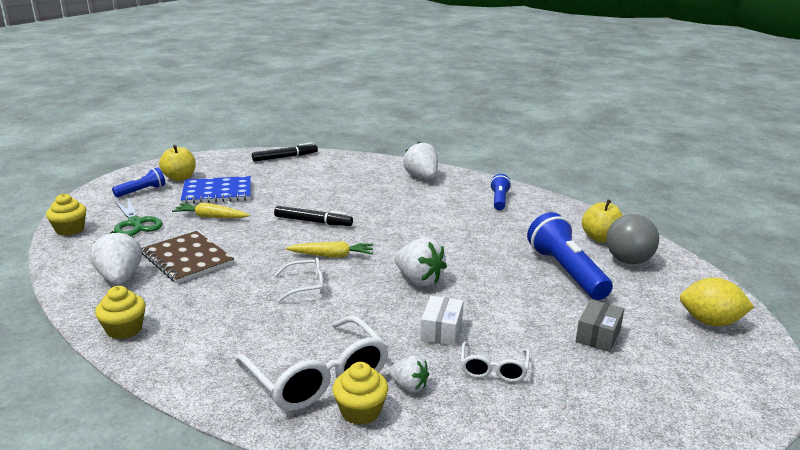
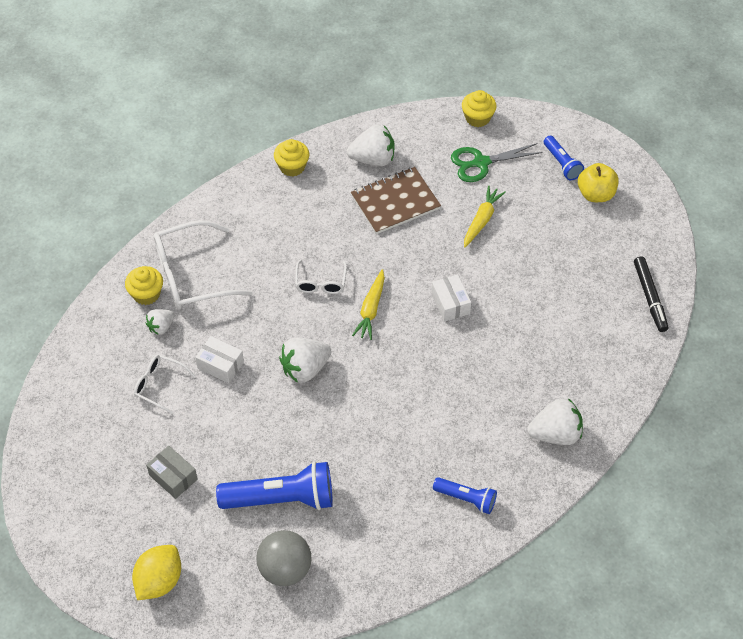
camera: 105 degrees right, 30 degrees up
blue notebook [181,176,251,204] -> none
black marker [274,206,353,226] -> white box [431,274,471,322]
yellow apple [582,200,623,242] -> none

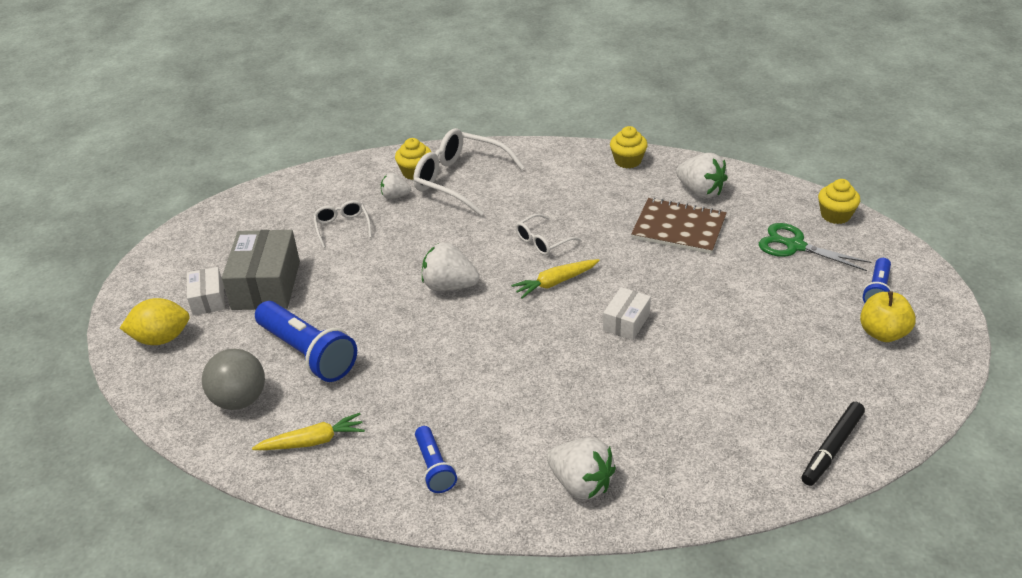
camera: 50 degrees right, 15 degrees down
grey box [146,446,198,499] -> grey box [222,230,300,310], size x1.82
white box [195,336,244,383] -> white box moved to [187,267,225,316]
yellow carrot [464,186,506,247] -> yellow carrot moved to [252,413,365,450]

